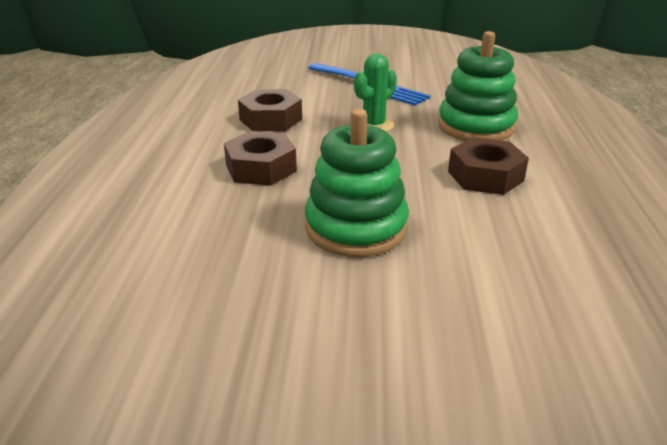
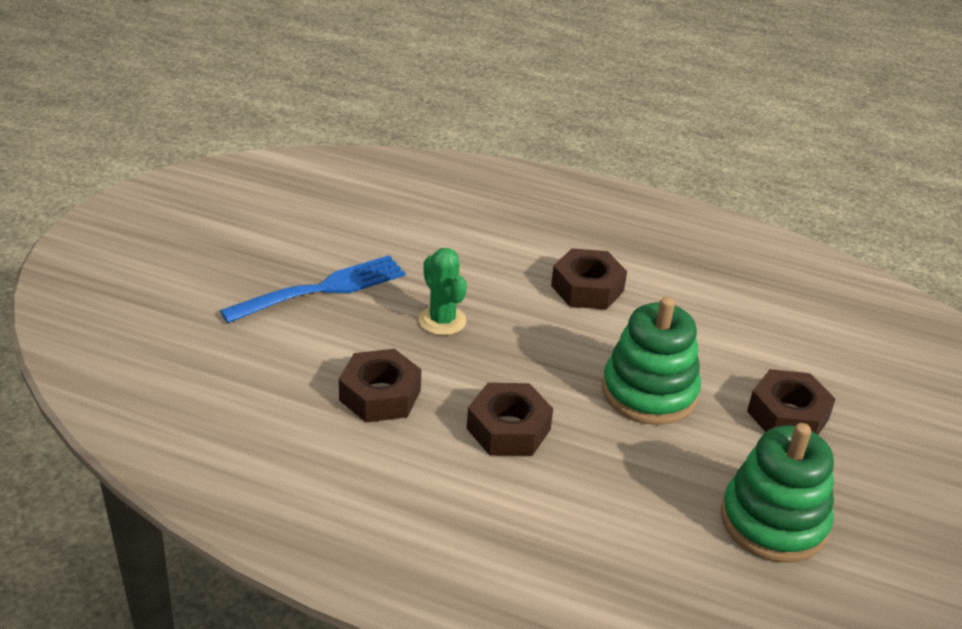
camera: 75 degrees left, 5 degrees up
green stacking toy [438,31,518,141] -> green stacking toy moved to [721,423,834,563]
none -> brown nut [747,369,836,435]

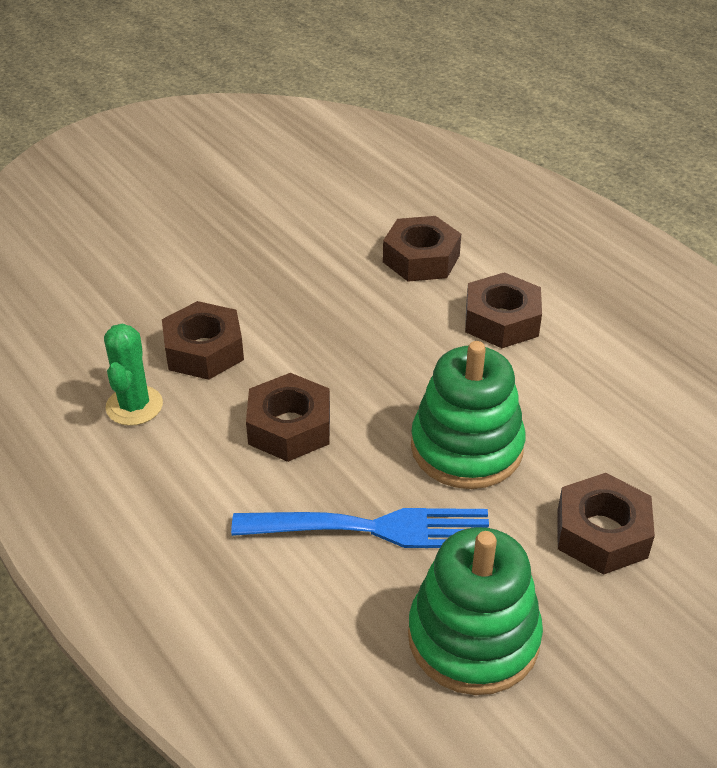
camera: 35 degrees right, 5 degrees up
blue fork [220,255,405,323] -> blue fork moved to [231,508,489,548]
green cactus [419,248,467,335] -> green cactus moved to [104,324,163,426]
none -> brown nut [383,216,461,282]

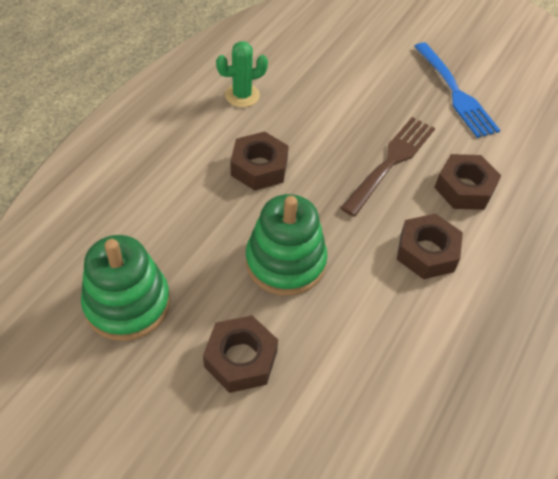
camera: 65 degrees right, 10 degrees up
brown nut [162,301,244,380] -> none
blue fork [231,508,489,548] -> blue fork moved to [414,42,500,138]
none -> brown fork [340,117,435,217]

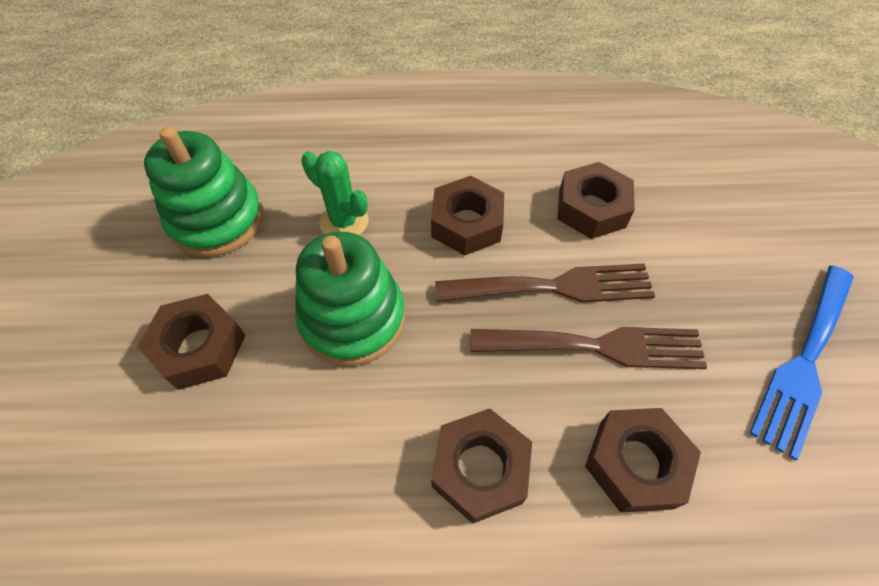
camera: 60 degrees right, 5 degrees up
green cactus [216,41,268,107] -> green cactus moved to [301,151,369,235]
none -> brown fork [435,263,655,303]
none -> brown nut [557,162,635,239]

